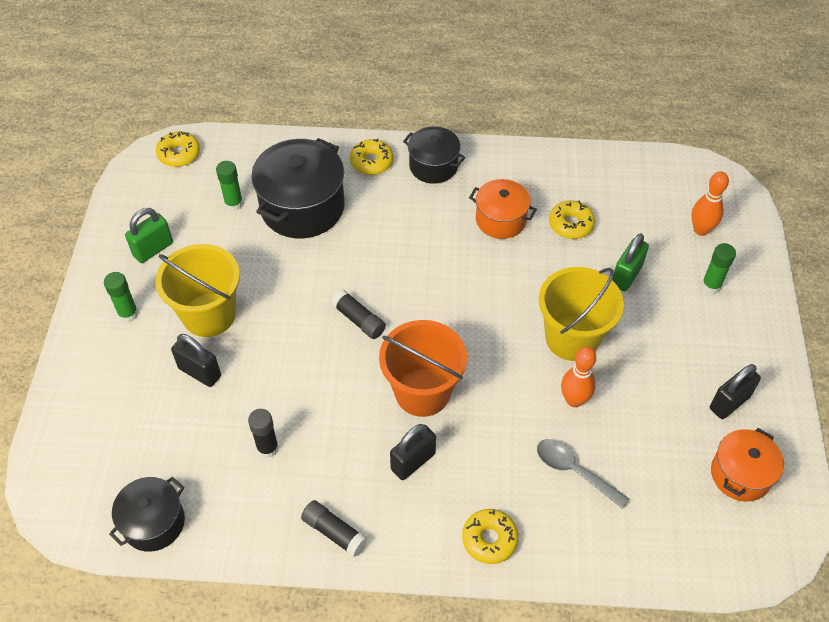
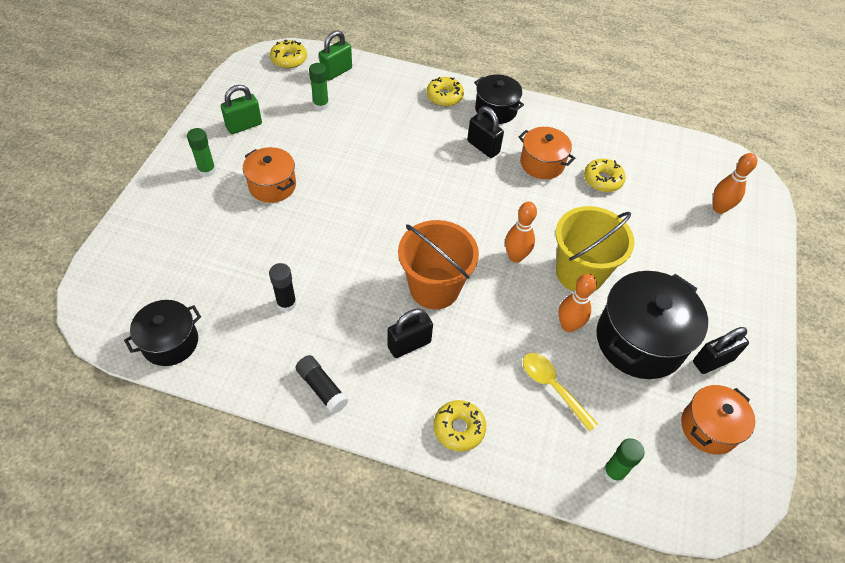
camera: 10 degrees right, 0 degrees up
yellow bucket [156,244,240,337] -> orange pot [243,147,296,203]
black padlock [171,334,221,387] -> black padlock moved to [467,106,504,158]
black pot [251,138,345,239] -> black pot moved to [596,271,708,379]
black glue stick [331,290,386,339] -> none
grey spoon [537,439,630,509] -> yellow spoon [523,353,598,432]
green padlock [612,233,649,291] -> green padlock moved to [319,30,352,81]
green glue stick [702,243,736,294] -> green glue stick moved to [603,438,645,484]
none -> orange bowling pin [505,202,537,263]

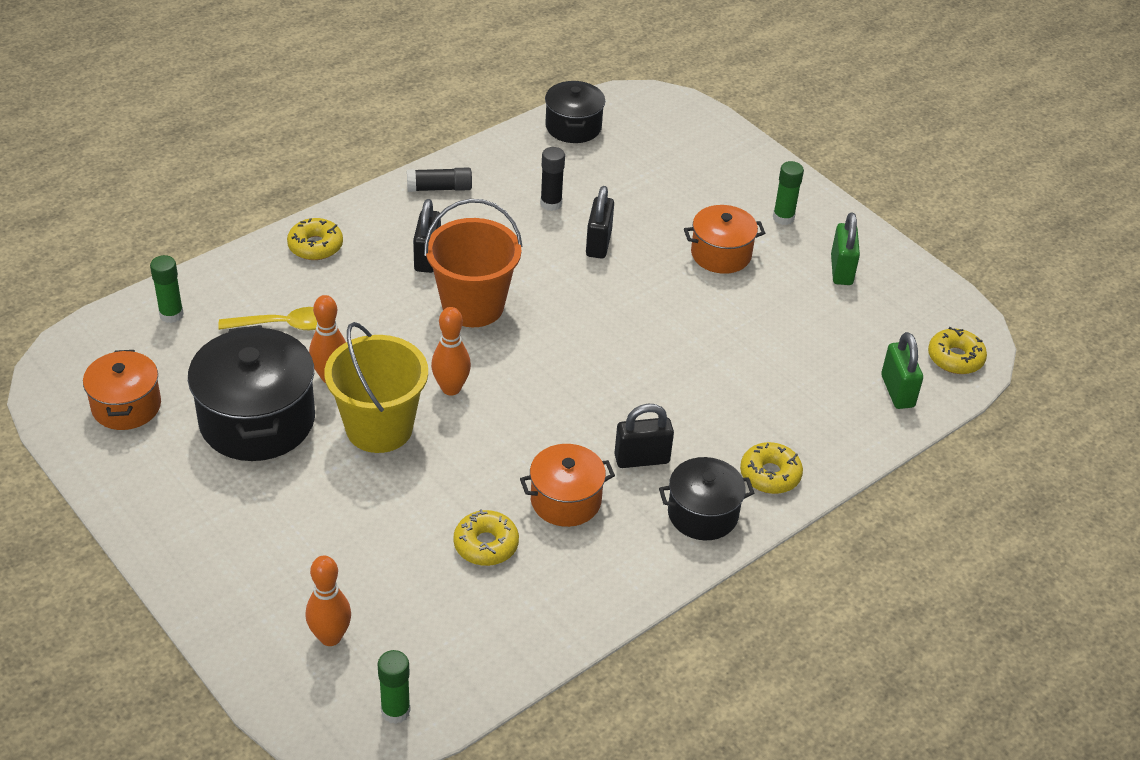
camera: 125 degrees right, 10 degrees down
green glue stick [309,63,329,111] -> green glue stick moved to [378,650,411,724]
black padlock [693,327,749,374] -> black padlock moved to [586,186,614,259]

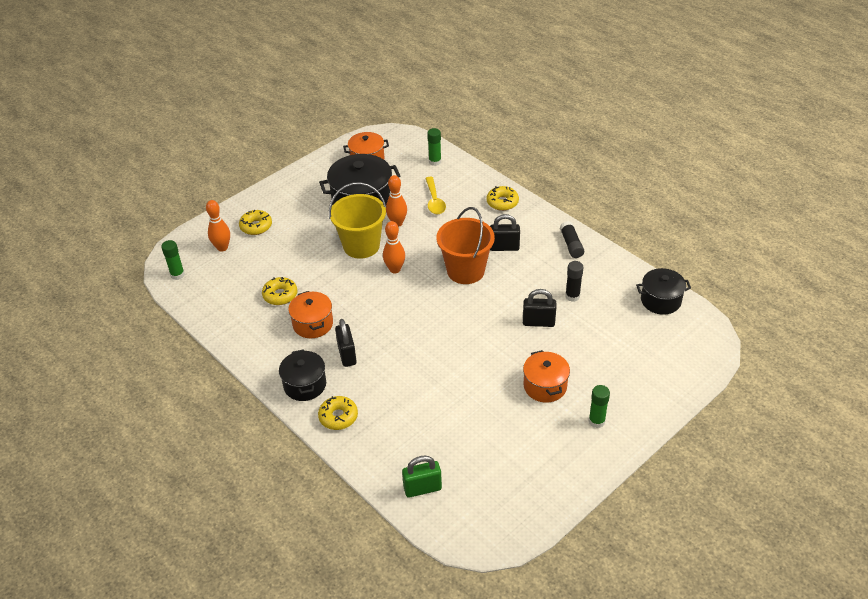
camera: 90 degrees right, 0 degrees up
green padlock [831,212,860,285] -> none
yellow donut [928,327,987,374] -> yellow donut moved to [239,210,272,235]

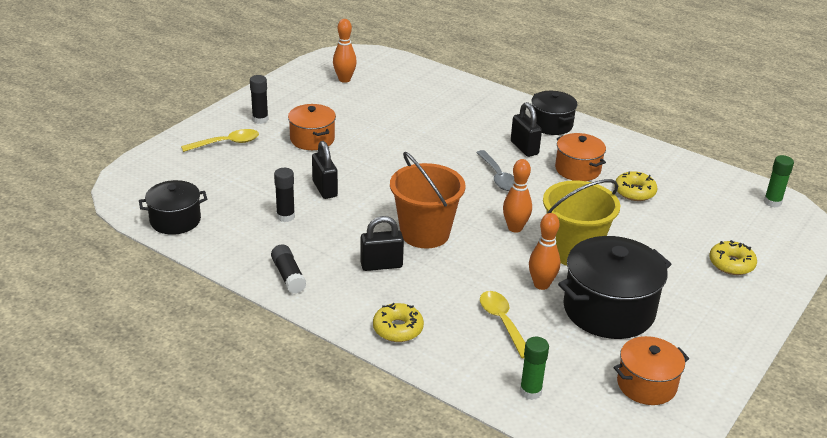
camera: 165 degrees right, 10 degrees down
orange bowling pin [206,200,230,252] -> orange bowling pin moved to [333,19,357,83]
yellow donut [318,396,358,430] -> none
green padlock [402,455,442,498] -> none
black padlock [523,289,556,327] -> black padlock turned 75 degrees clockwise [312,141,338,199]
green glue stick [589,385,610,428] -> black glue stick [250,75,269,124]
none -> yellow spoon [181,129,259,152]
none -> grey spoon [476,150,514,191]

